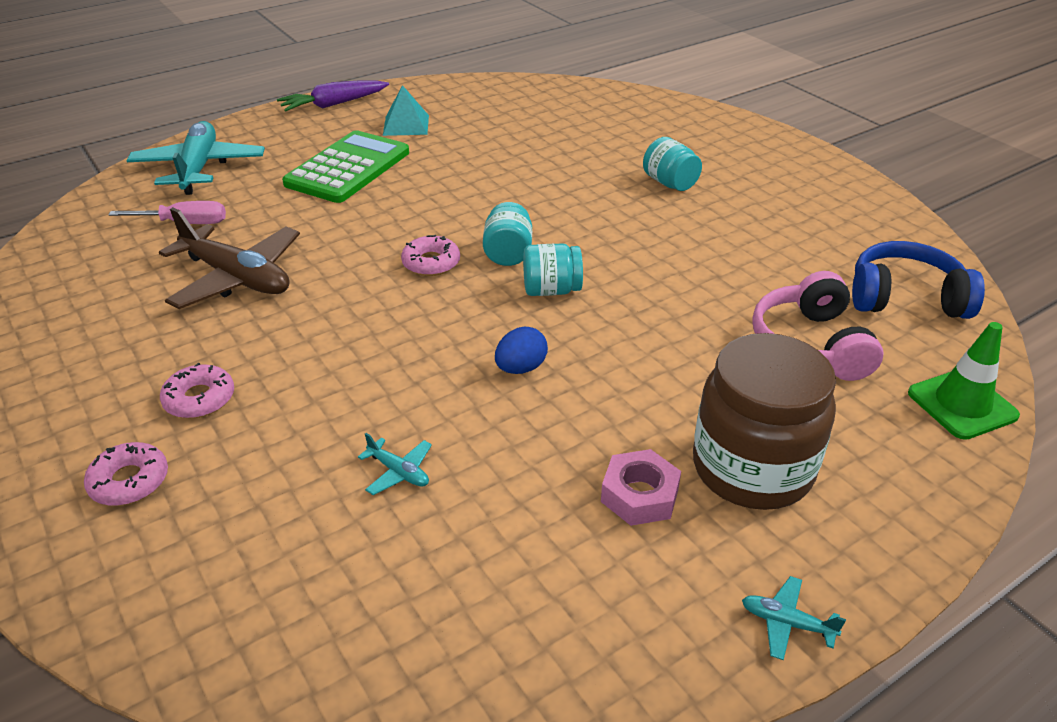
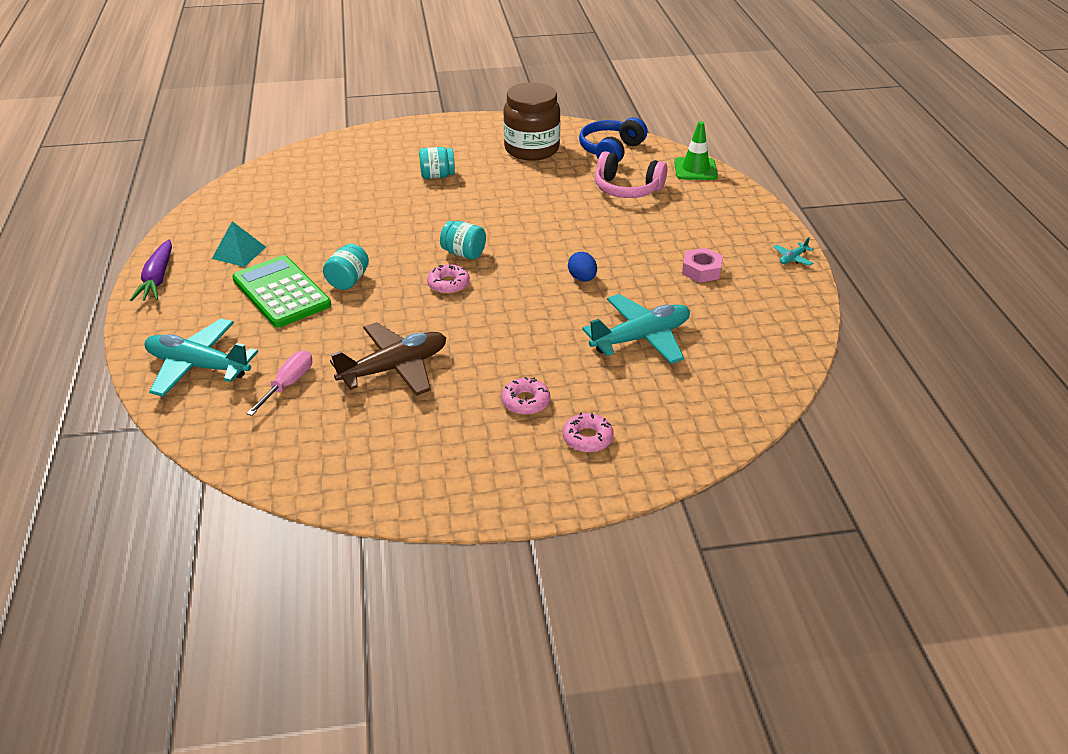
camera: 65 degrees left, 0 degrees up
turquoise plane [358,433,432,495] -> turquoise plane [582,294,690,364], size x2.39
turquoise jar [523,243,583,296] -> turquoise jar moved to [323,244,369,290]
brown jar [693,333,836,510] -> brown jar moved to [503,82,560,161]

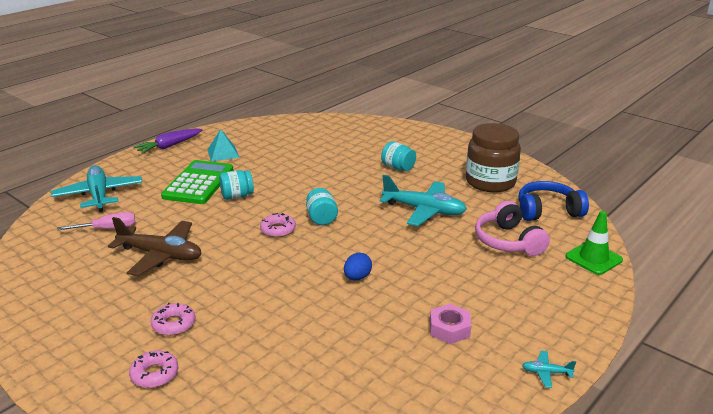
camera: 50 degrees right, 10 degrees down
turquoise plane [582,294,690,364] -> turquoise plane moved to [380,175,467,226]

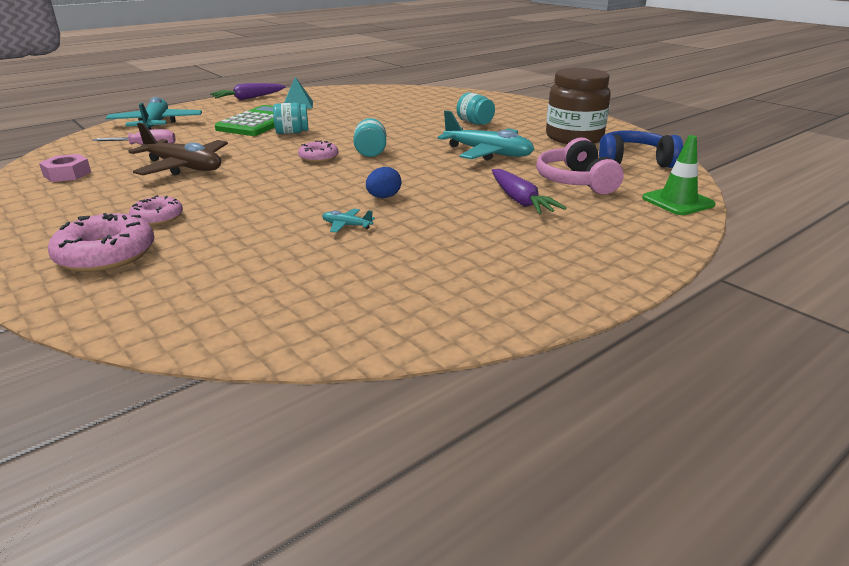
camera: 10 degrees right, 0 degrees up
pink donut [129,350,178,388] -> pink donut [48,213,155,272], size x1.69
pink nut [430,304,472,344] -> pink nut moved to [39,154,91,182]
turquoise plane [522,351,576,388] -> turquoise plane moved to [322,209,375,233]
none -> purple carrot [492,169,566,214]

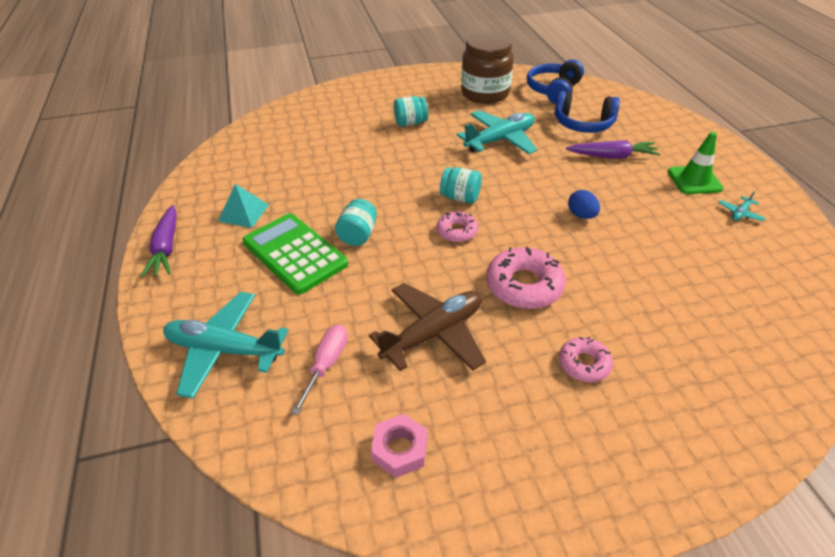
camera: 65 degrees left, 15 degrees up
pink donut [48,213,155,272] -> pink donut moved to [486,247,566,309]
turquoise plane [322,209,375,233] -> turquoise plane moved to [719,191,766,221]
pink headphones [536,138,624,194] -> blue headphones [554,91,620,133]
green traffic cone [642,135,716,215] -> green traffic cone moved to [668,132,724,194]

